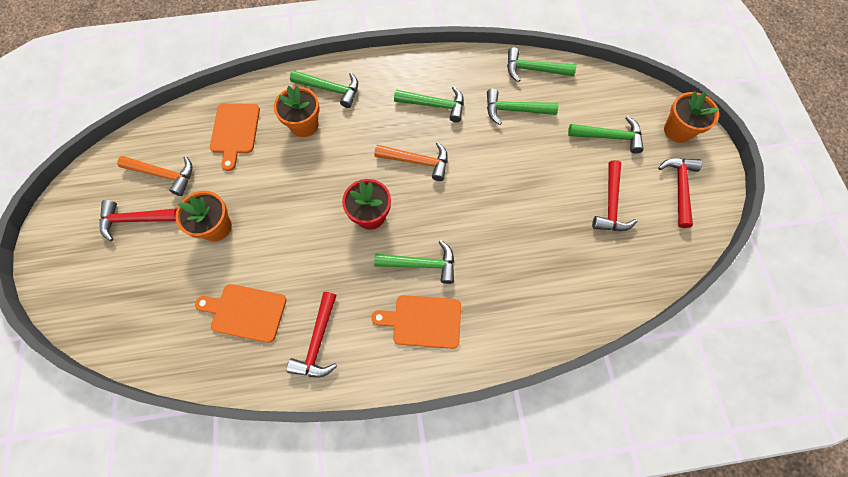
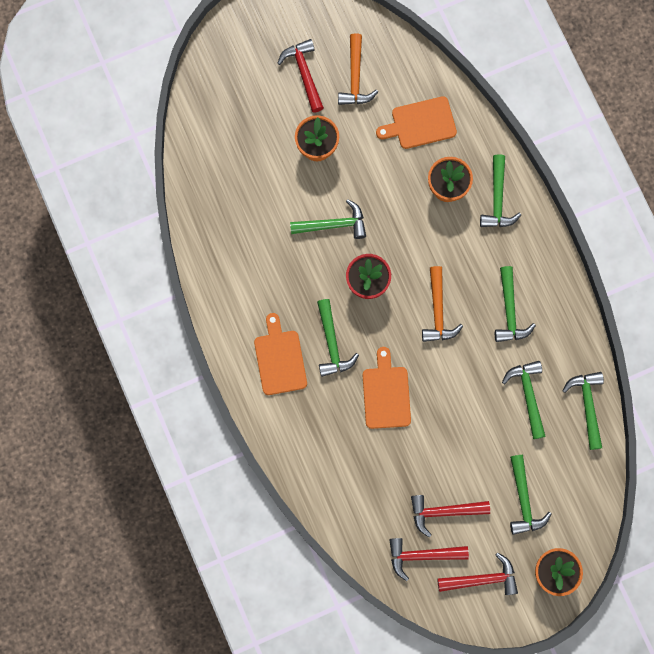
camera: 75 degrees right, 10 degrees up
orange cutting board [195,284,287,343] -> orange cutting board moved to [363,347,411,429]
red hammer [286,292,337,377] -> red hammer moved to [390,538,469,581]
none -> green hammer [290,199,366,239]

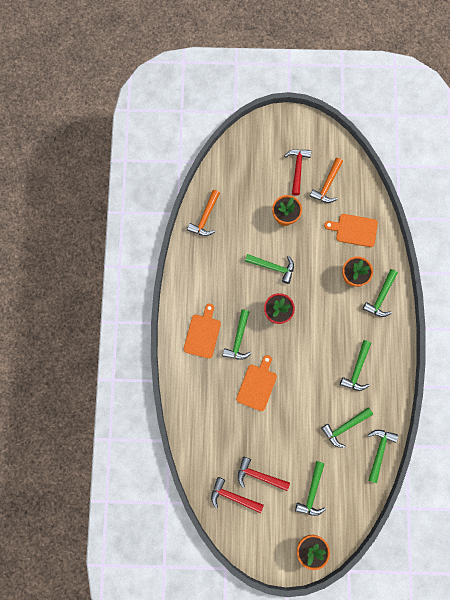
camera: 25 degrees right, 0 degrees up
orange hammer [422,266,463,342] -> orange hammer moved to [187,190,220,236]
red hammer [437,552,518,595] -> none
green hammer [502,361,546,439] -> green hammer turned 135 degrees counterclockwise [321,407,373,448]

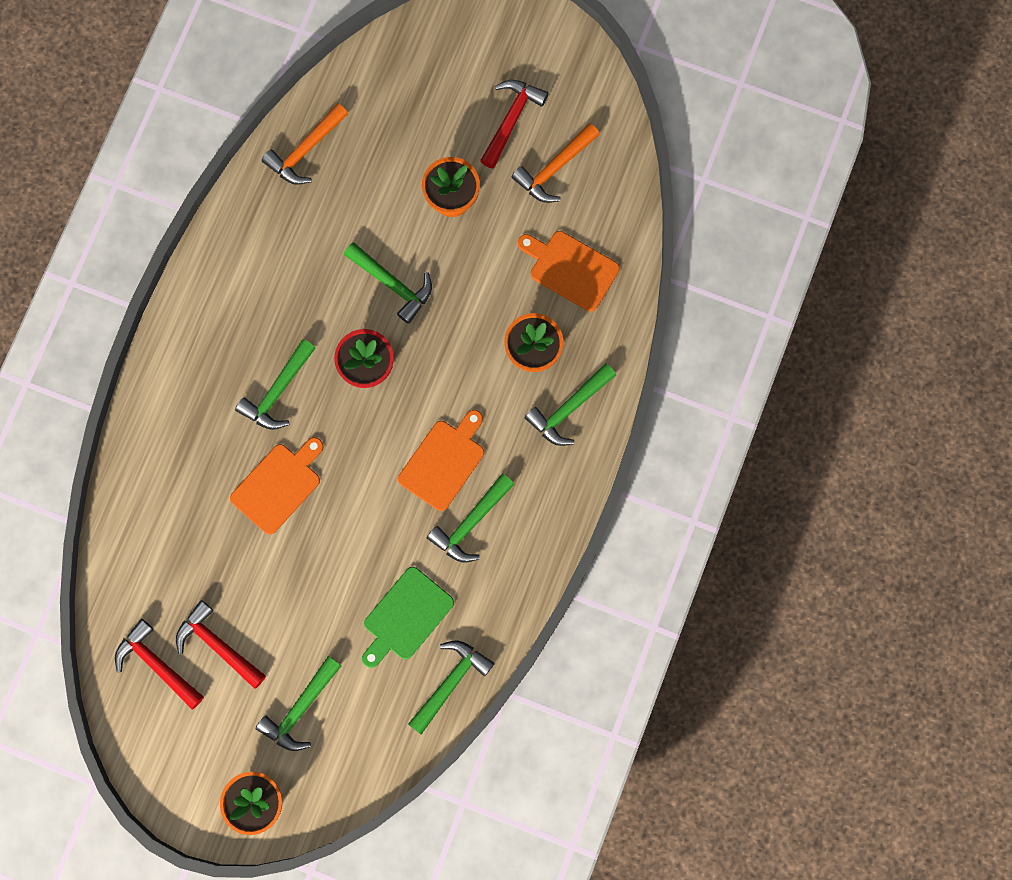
camera: 20 degrees right, 0 degrees up
orange cutting board [183,304,221,359] -> orange cutting board moved to [398,410,484,511]
green hammer [321,407,373,448] -> green cutting board [362,567,454,668]

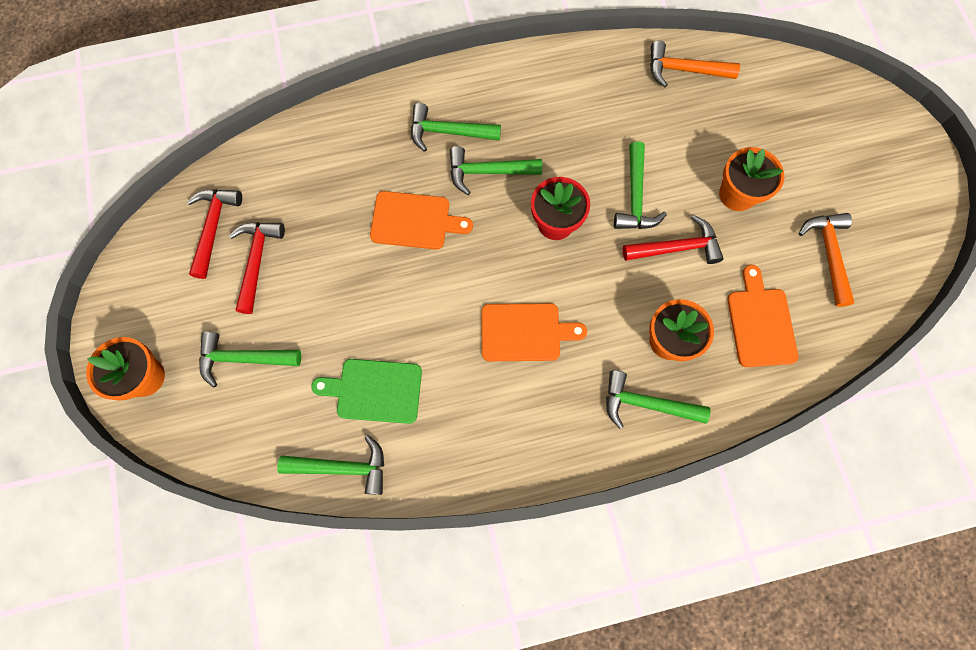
camera: 55 degrees right, 5 degrees down
green hammer [427,474,515,562] -> green hammer moved to [411,103,501,152]
red hammer [480,80,549,169] -> red hammer moved to [623,215,724,264]
orange hammer [511,123,600,203] -> orange hammer turned 75 degrees clockwise [799,213,855,307]

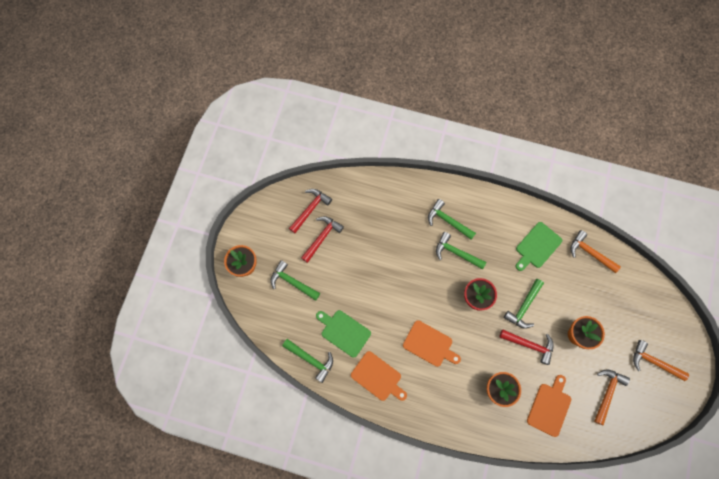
camera: 30 degrees right, 0 degrees up
orange cutting board [370,191,473,250] -> orange cutting board moved to [351,351,407,401]
green hammer [606,370,711,429] -> none
none -> green cutting board [516,222,562,271]
none -> orange hammer [633,340,689,381]

